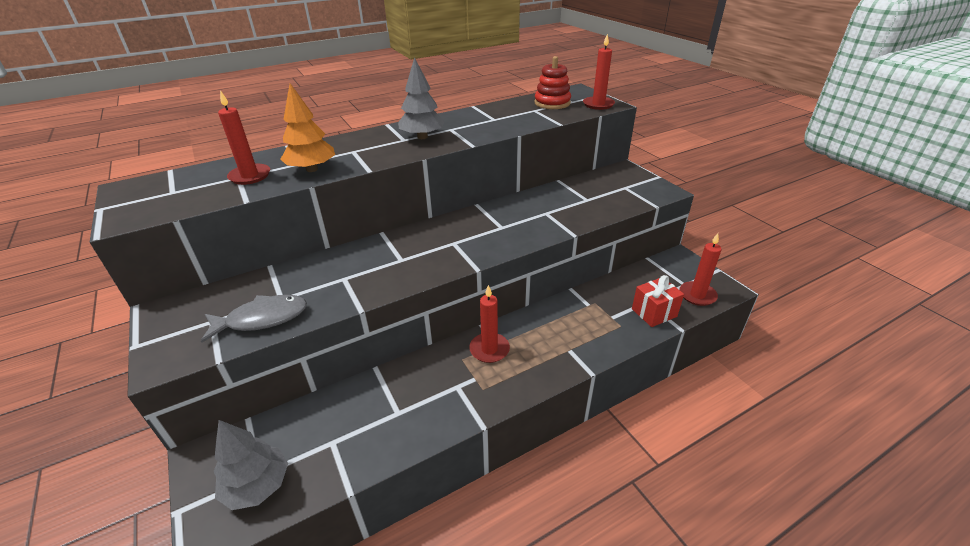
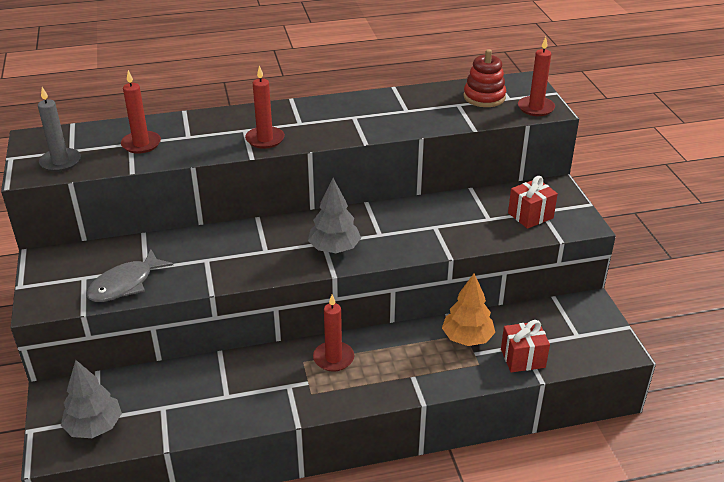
camera: 15 degrees right, 0 degrees up
grey fish [201,295,307,343] -> grey fish turned 135 degrees clockwise [86,250,173,302]
orange tree [280,83,335,172] -> orange tree moved to [442,273,495,346]
grey tree [398,57,445,139] -> grey tree moved to [308,178,361,253]
red candle [679,233,721,306] -> red candle moved to [245,65,285,149]
none -> grey candle [38,87,81,172]
none -> red gift [508,176,558,229]

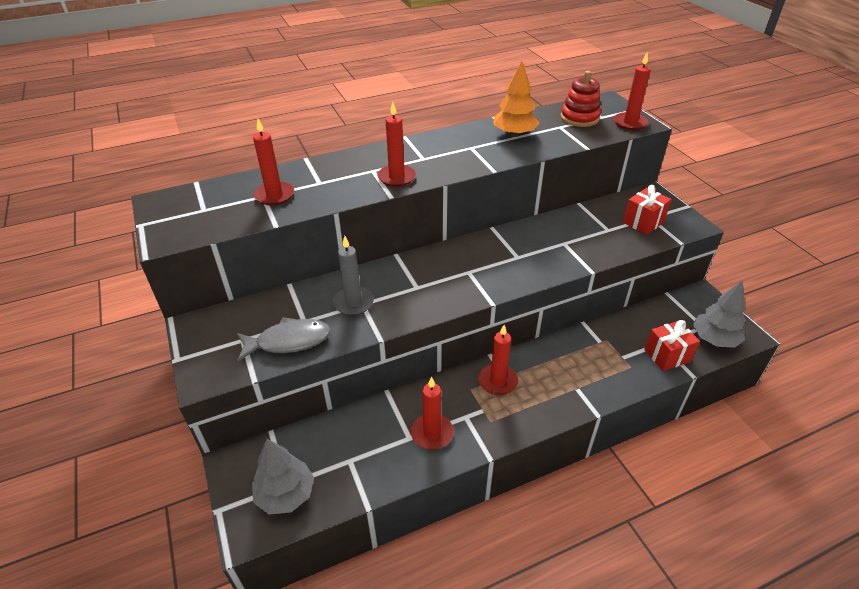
camera: 10 degrees left, 5 degrees up
grey candle [38,87,81,172] -> grey candle moved to [333,236,374,316]
grey fish [86,250,173,302] -> grey fish turned 135 degrees counterclockwise [237,317,331,362]
grey tree [308,178,361,253] -> grey tree moved to [693,281,746,348]
orange tree [442,273,495,346] -> orange tree moved to [493,61,539,137]
none -> red candle [411,377,454,450]

